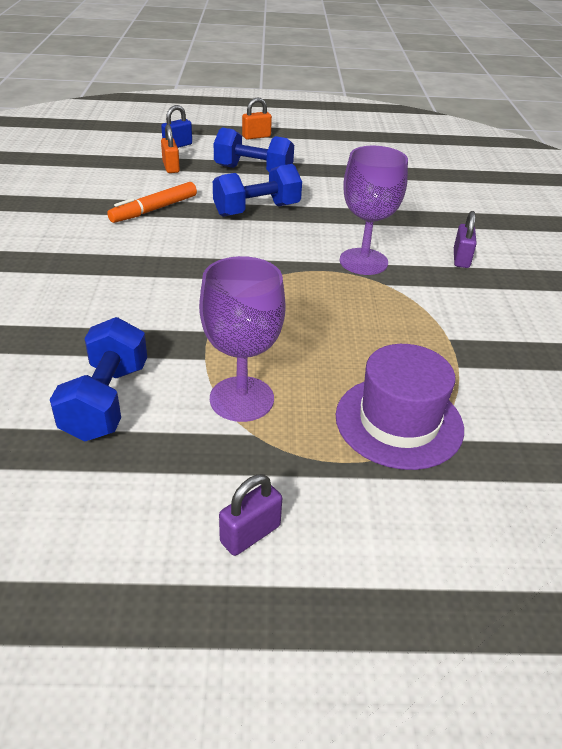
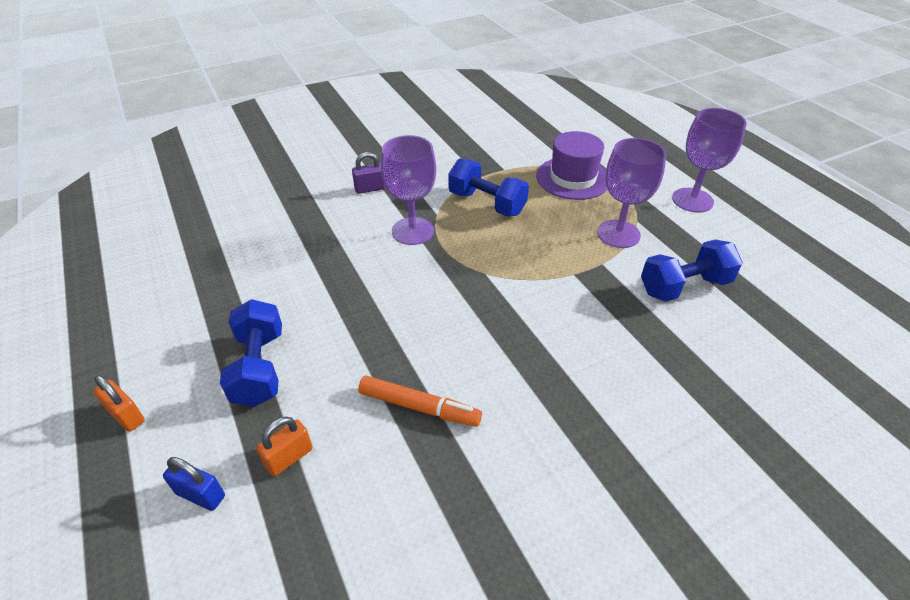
camera: 115 degrees left, 5 degrees up
blue dumbbell [213,164,302,217] -> blue dumbbell moved to [448,158,529,216]
purple padlock [219,474,282,556] -> purple goblet [672,108,747,213]

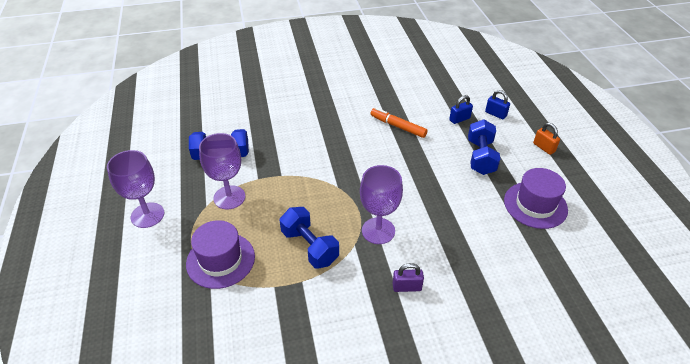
camera: 165 degrees left, 0 degrees up
orange padlock [256,417,313,476] -> blue padlock [449,95,473,124]
none -> purple hat [504,168,568,229]

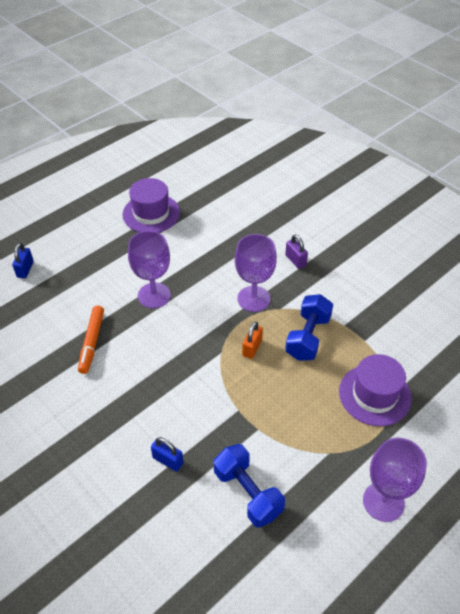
camera: 120 degrees left, 5 degrees up
purple goblet [199,133,245,209] -> purple goblet moved to [128,231,171,308]
blue padlock [449,95,473,124] -> blue padlock moved to [151,437,184,472]
blue dumbbell [468,119,500,175] -> none
orange padlock [533,123,560,155] -> orange padlock moved to [242,322,263,359]

